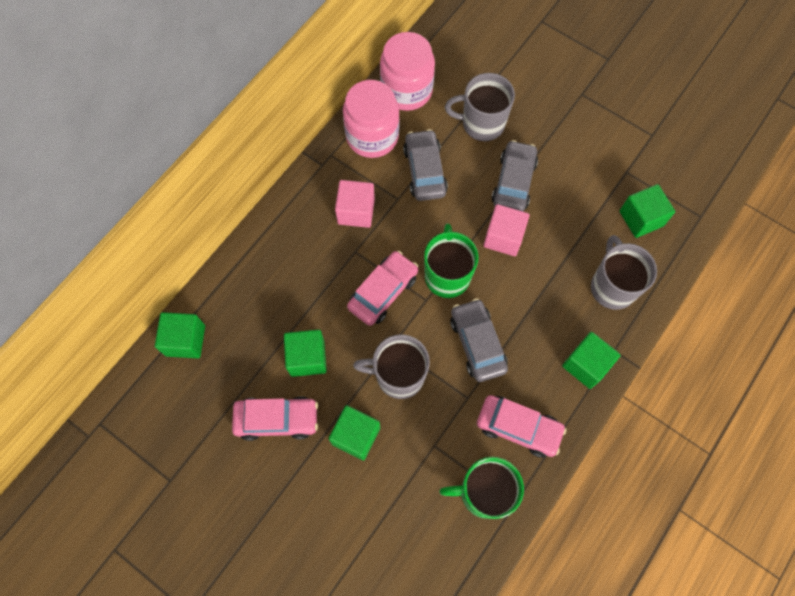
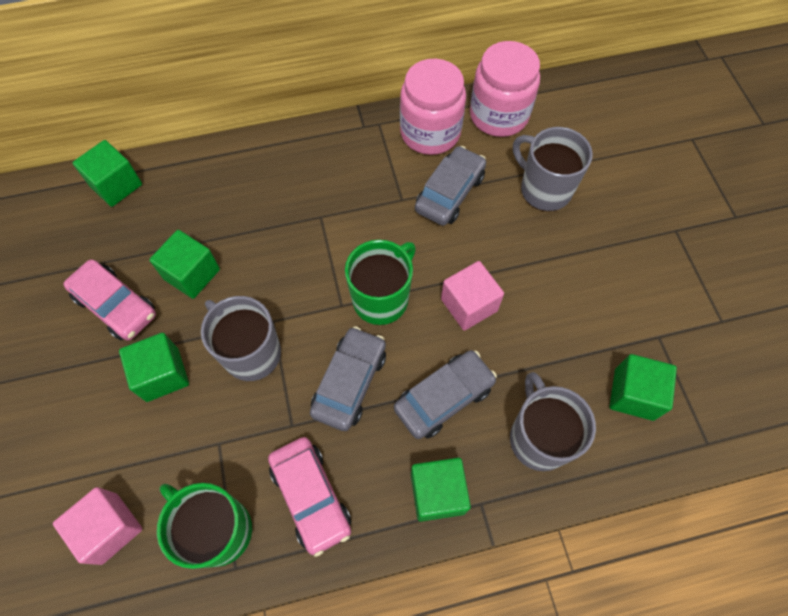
camera: 40 degrees right, 5 degrees down
pink cube [335,180,375,228] -> pink cube moved to [53,487,142,565]
pink car [347,251,418,326] -> none
grey car [492,140,538,211] -> grey car moved to [394,350,497,439]
grey mug [591,235,657,310] -> grey mug turned 45 degrees counterclockwise [510,372,596,471]

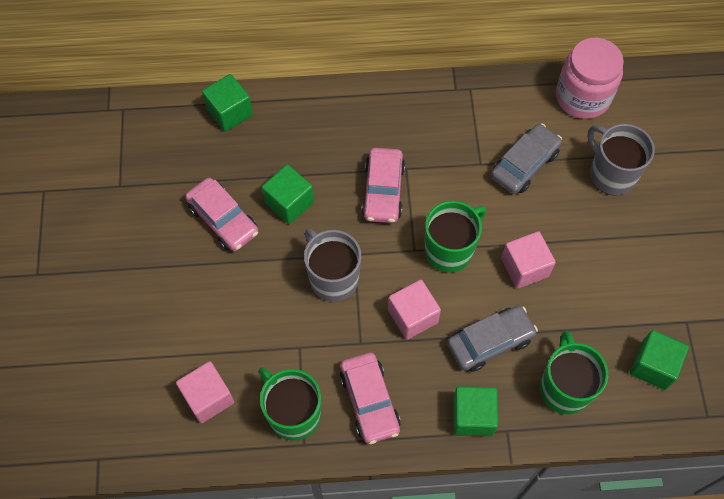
camera: 10 degrees right, 0 degrees up
green cube [119,333,189,402] -> none
grey car [310,326,386,431] -> pink cube [388,280,441,340]
pink jar [400,59,466,155] -> none
grey mug [510,372,596,471] -> green mug [540,331,608,414]
none -> pink car [361,148,405,223]

